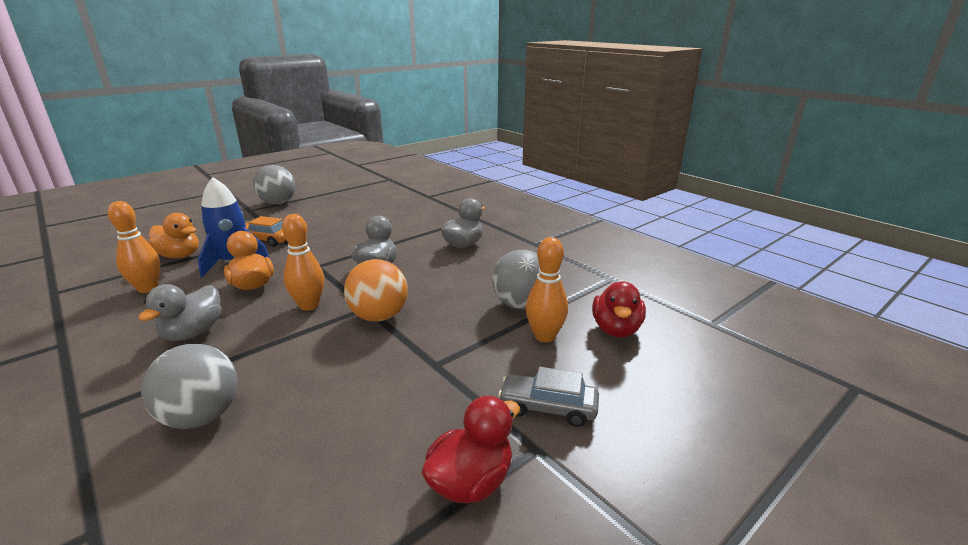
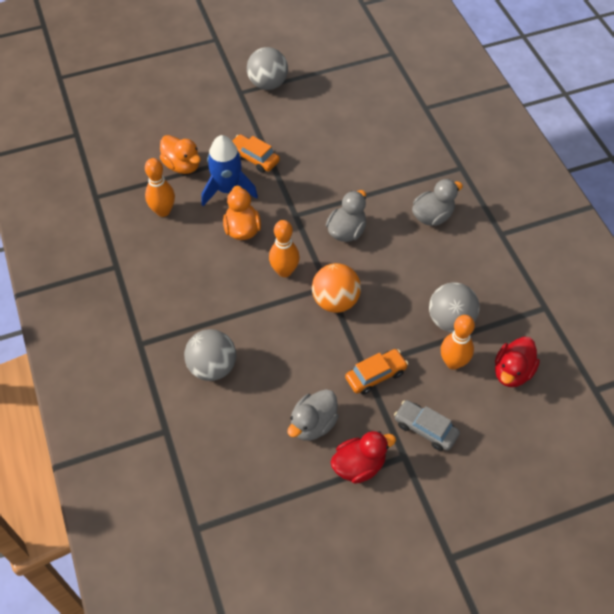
camera: 20 degrees right, 30 degrees up
grey duck [138,284,222,341] -> grey duck moved to [288,389,339,441]
none -> orange car [345,349,408,395]

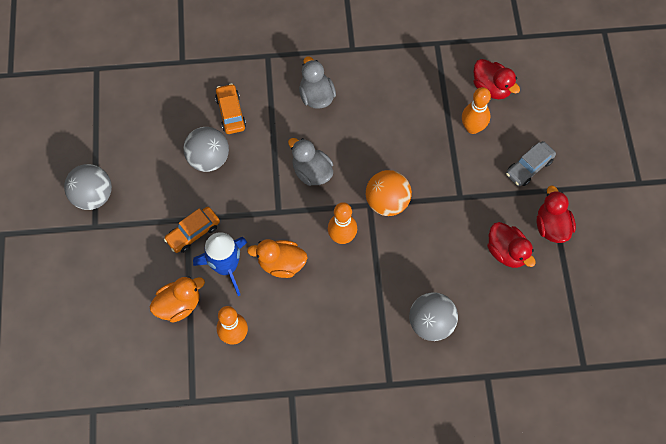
camera: 75 degrees left, 10 degrees up
grey duck [288,389,339,441] -> red duck [487,222,536,268]
orange car [345,349,408,395] -> orange car moved to [215,83,246,134]
grey ball [429,283,479,332] -> grey ball moved to [183,127,229,172]

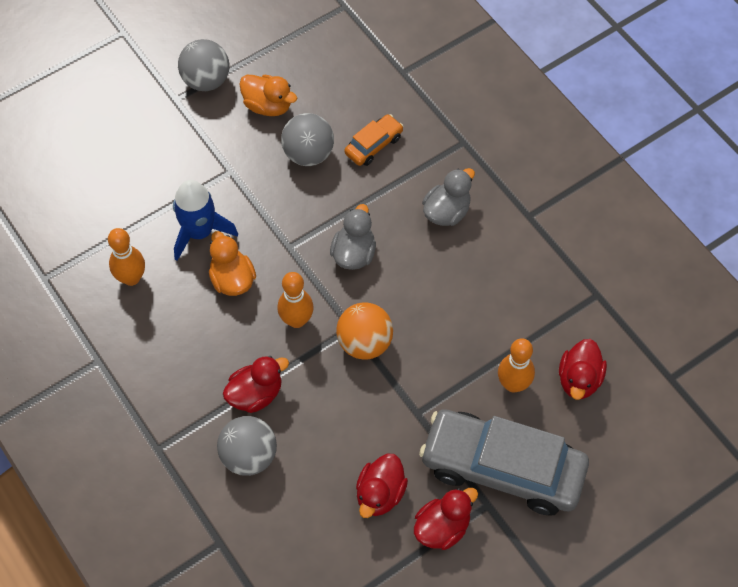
camera: 60 degrees right, 5 degrees down
orange duck [150,276,205,322] -> orange duck moved to [239,75,297,116]
orange car [164,207,220,253] -> none
grey car [506,141,556,186] -> grey car [419,409,589,516], size x2.24
none -> red duck [223,356,289,413]

